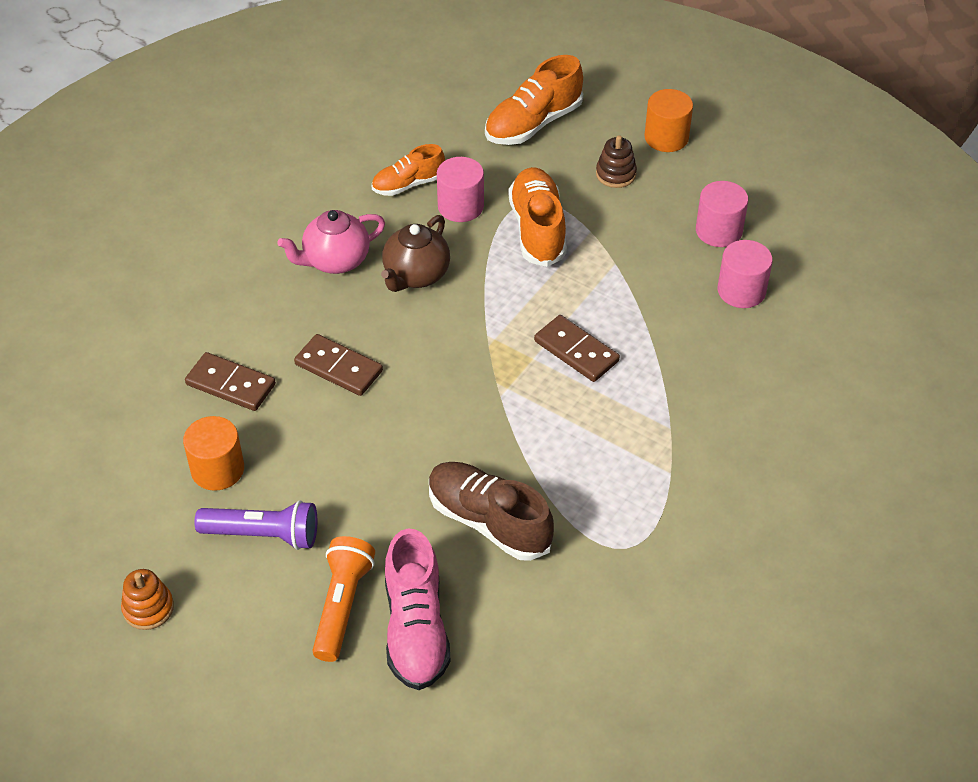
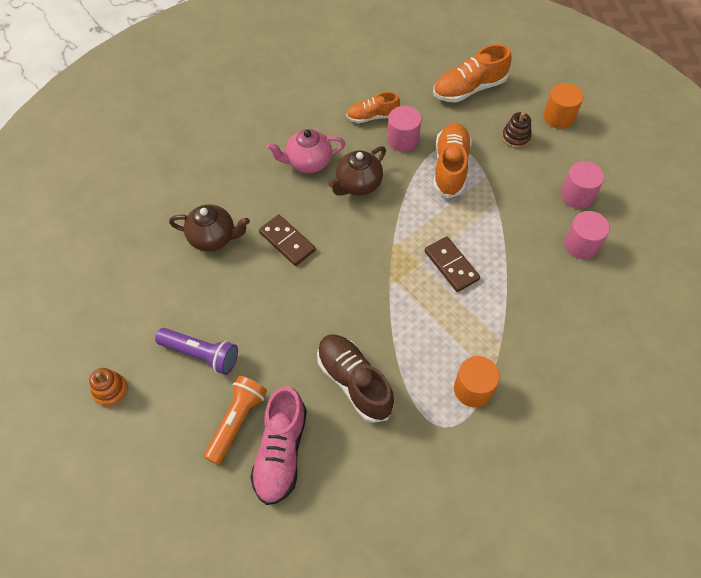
camera: 15 degrees right, 10 degrees up
orange cylinder [183,416,244,491] -> orange cylinder moved to [454,356,500,407]
brown domino [185,352,276,411] -> brown teapot [169,204,250,252]

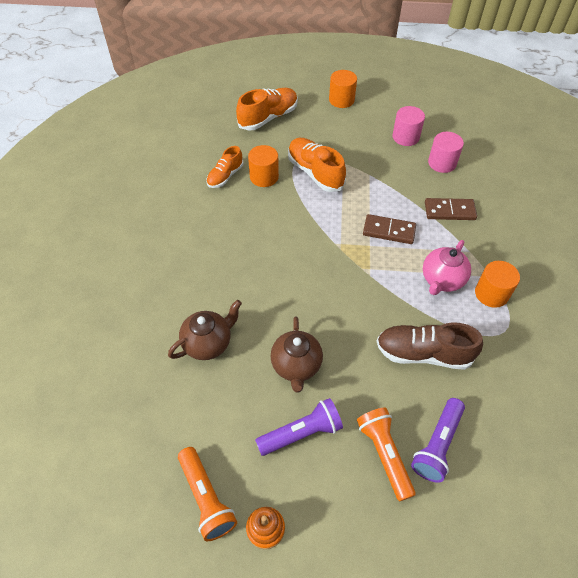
camera: 45 degrees left, 5 degrees down
pink shoe [250,386,307,505] -> purple flashlight [411,398,465,483]
brown domino [259,214,316,266] -> brown domino moved to [425,198,477,220]
pink teapot [266,129,346,173] -> pink teapot moved to [423,240,471,295]
brown teapot [328,146,386,196] -> brown teapot moved to [270,316,323,392]
pink cylinder [387,106,422,152] -> orange cylinder [248,145,279,187]
orange shoe [433,44,512,103] -> orange shoe turned 150 degrees counterclockwise [236,88,298,131]
brown stacking toy [502,112,532,148] -> none
none -> orange flashlight [178,447,237,541]

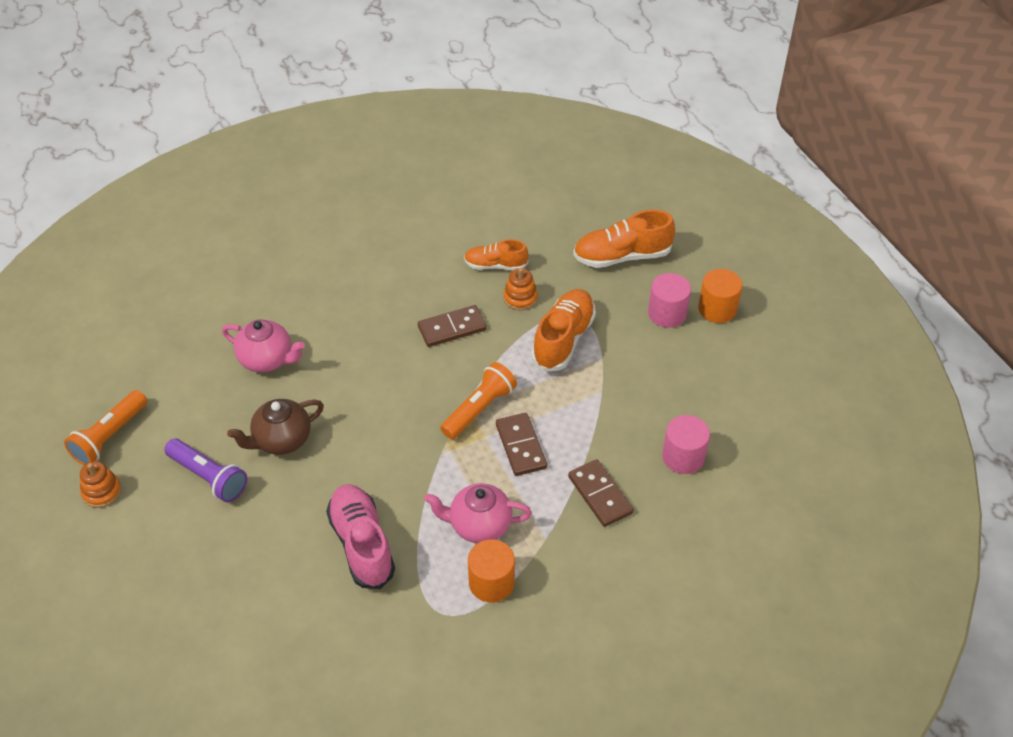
camera: 60 degrees right, 5 degrees down
brown teapot [168,300,242,360] -> pink teapot [222,319,305,372]
orange shoe [236,88,298,131] -> orange shoe turned 150 degrees clockwise [573,210,675,268]
orange cylinder [248,145,279,187] -> orange stacking toy [503,268,538,311]
orange flashlight [357,407,416,501] -> orange flashlight moved to [440,362,517,439]
brown shoe [377,322,483,370] -> pink shoe [326,484,395,589]
pink cylinder [392,106,425,146] -> pink cylinder moved to [648,273,691,328]
purple flashlight [411,398,465,483] -> none
none -> brown domino [418,305,487,347]

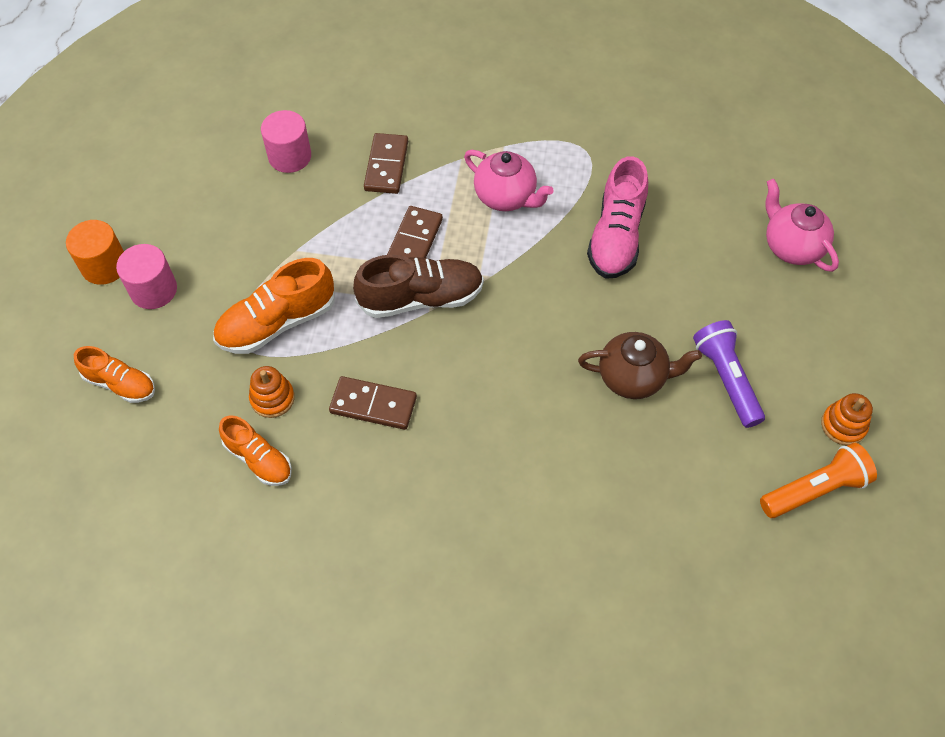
camera: 145 degrees left, 10 degrees up
pink teapot [222,319,305,372] -> pink teapot moved to [765,179,839,272]
orange flashlight [440,362,517,439] -> brown shoe [353,254,484,318]
orange cylinder [468,539,515,603] -> none
orange shoe [573,210,675,268] -> orange shoe [74,346,155,403], size x0.63

